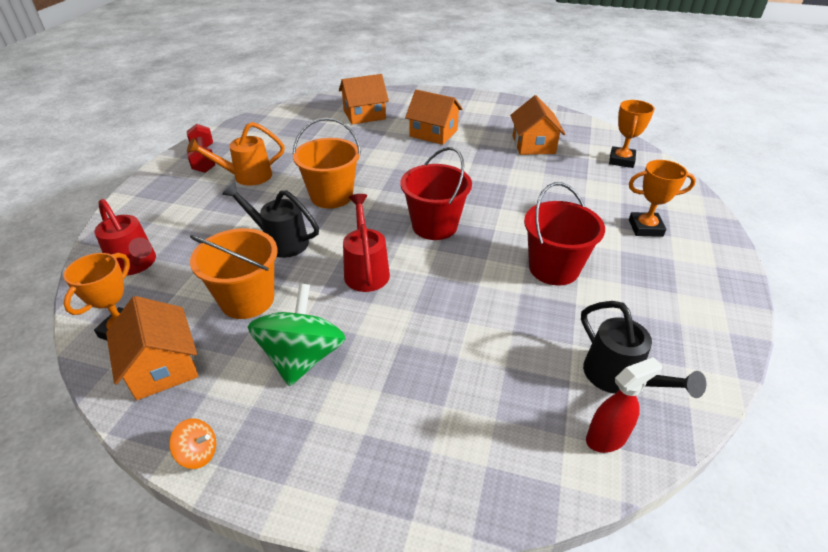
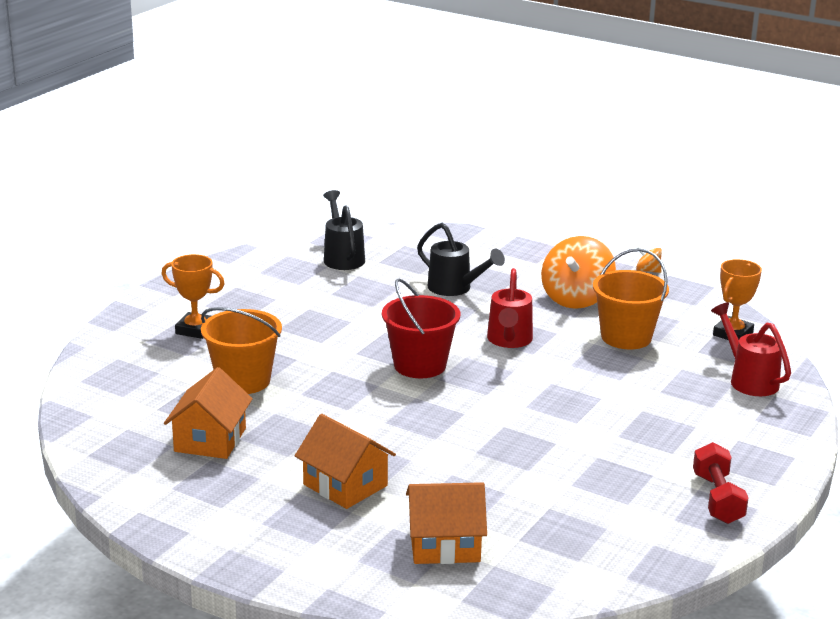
camera: 165 degrees left, 15 degrees down
orange house [106,296,198,400] -> none
orange watering can [187,122,285,186] -> none
black watering can [222,182,319,258] -> black watering can moved to [417,223,505,296]
green spinning top [248,283,346,386] -> orange spinning top [541,236,616,309]
orange bucket [293,118,361,208] -> orange bucket moved to [201,307,282,394]
red bucket [524,182,605,286] -> none
red spray bottle [586,357,662,453] -> none
orange trophy [609,100,655,168] -> none

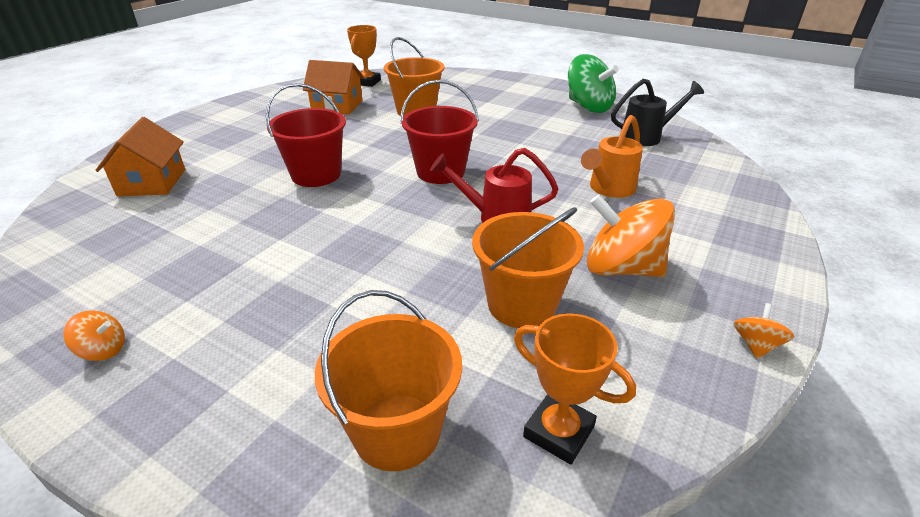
camera: 90 degrees right, 10 degrees up
orange trophy [161,254,225,339] -> orange trophy moved to [347,25,381,87]
orange house [295,414,396,509] -> none
black watering can [417,223,505,296] -> orange watering can [581,115,643,198]
red dumbbell [693,442,748,524] -> orange spinning top [63,311,125,361]
red watering can [711,303,791,396] -> orange bucket [315,290,462,471]
none -> red bucket [266,83,346,187]
none -> green spinning top [568,54,619,113]

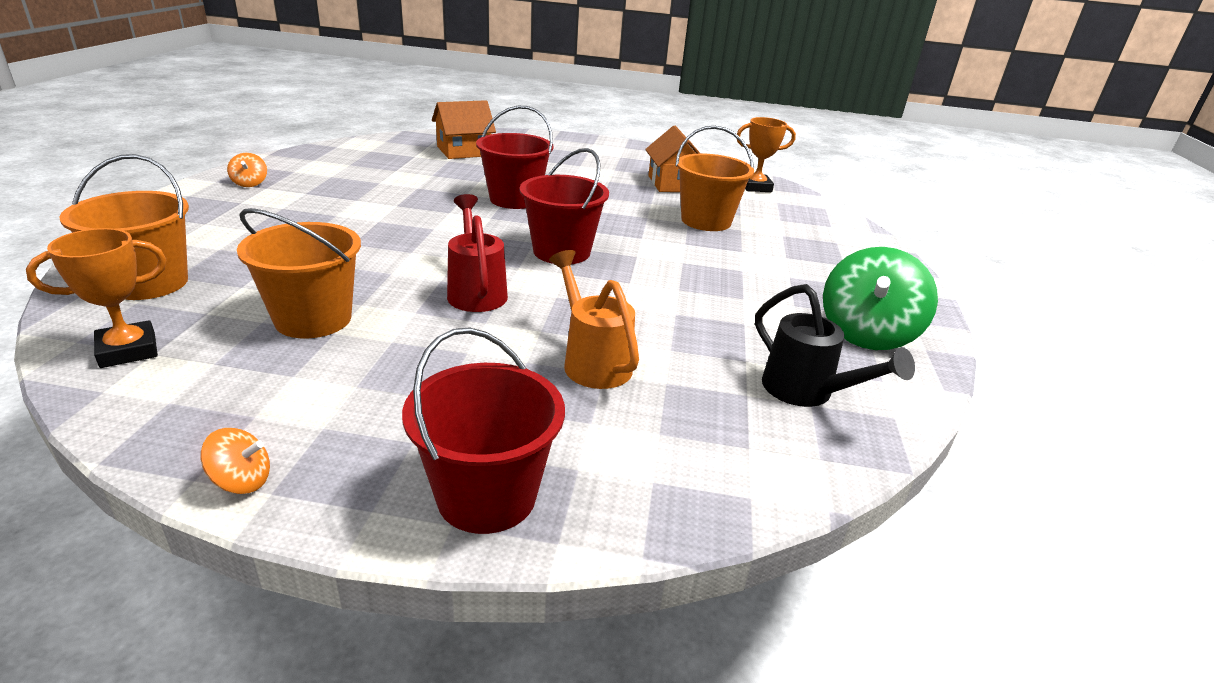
camera: 65 degrees right, 5 degrees down
orange trophy [514,313,636,464] -> orange trophy turned 45 degrees clockwise [26,228,166,368]
orange watering can [581,115,643,198] -> orange watering can turned 45 degrees clockwise [549,250,639,389]
orange spinning top [587,194,675,277] -> none
none -> red bucket [402,327,565,534]

